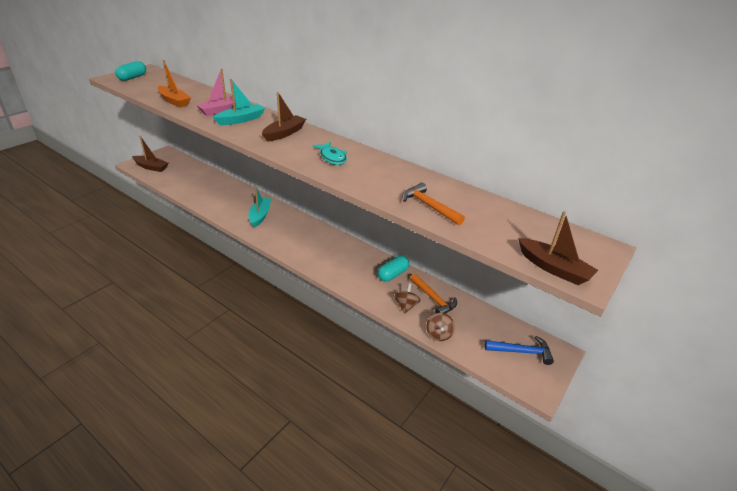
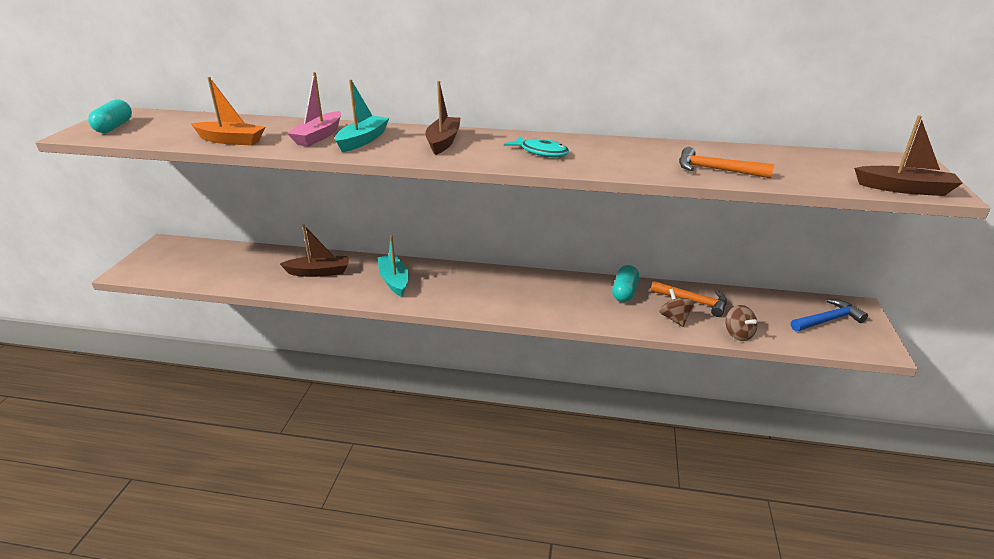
camera: 25 degrees left, 5 degrees down
brown boat [132,136,168,172] -> brown boat moved to [280,225,350,277]

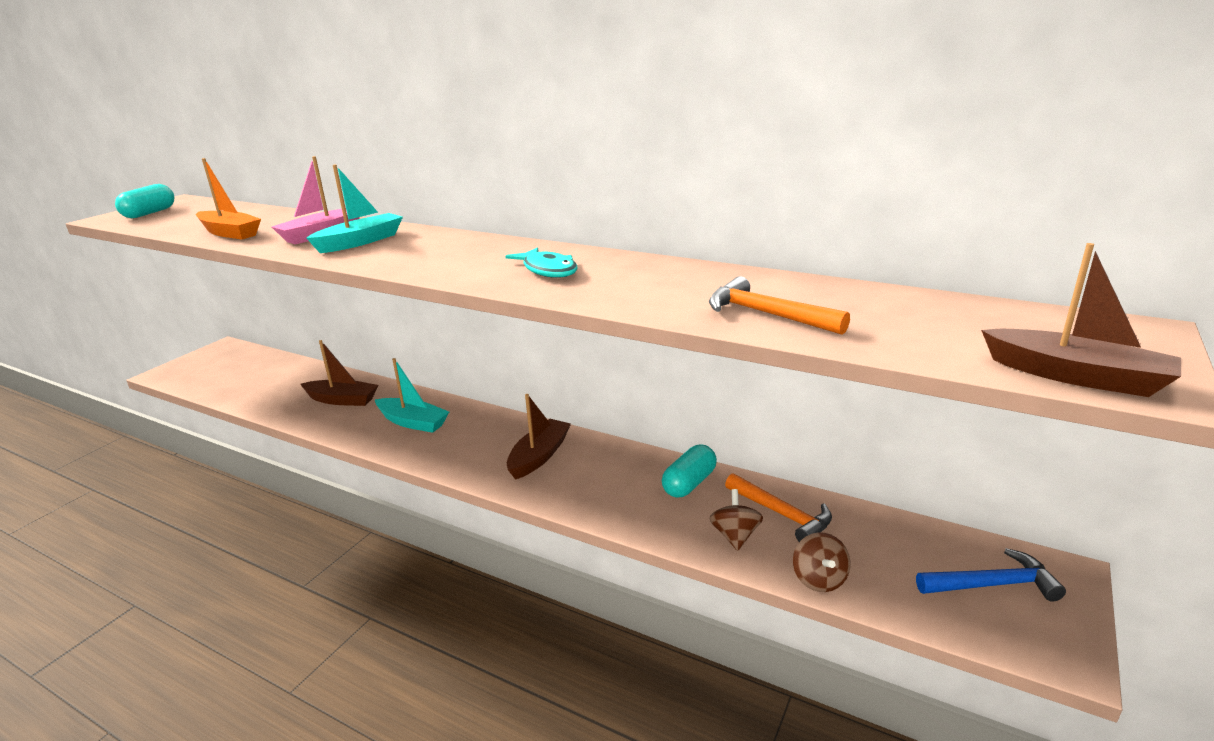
camera: 20 degrees right, 5 degrees down
turquoise boat [378,235,409,297] -> turquoise boat turned 120 degrees clockwise [375,358,449,433]
brown boat [425,81,460,155] -> brown boat moved to [507,394,571,480]

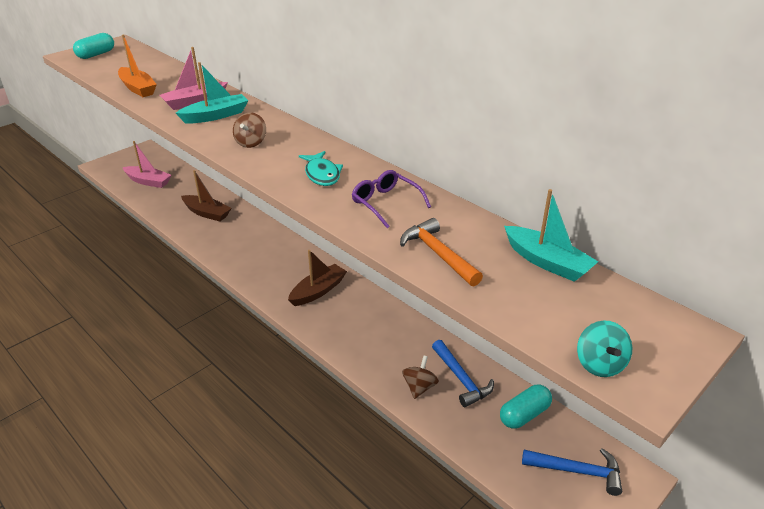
camera: 15 degrees right, 10 degrees up
turquoise boat [375,358,449,433] -> turquoise boat moved to [504,189,598,282]
turquoise capsule [662,444,717,498] -> turquoise capsule moved to [500,385,552,429]
orange hammer [725,473,832,542] -> blue hammer [432,340,494,407]
brown spinning top [793,532,851,592] -> brown spinning top moved to [233,113,266,148]
brown boat [981,243,1181,397] -> turquoise spinning top [577,320,633,377]
none -> pink boat [122,141,171,188]
none -> purple glasses [352,170,431,228]

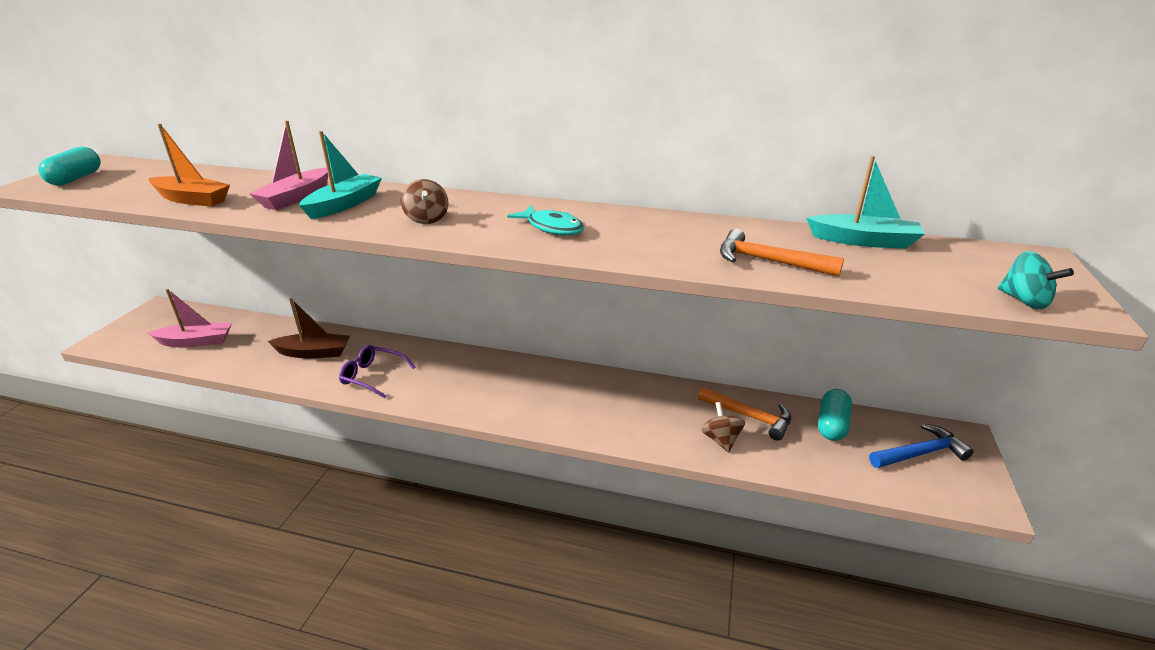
camera: 30 degrees left, 5 degrees down
brown boat [288,250,347,306] -> none
purple glasses [352,170,431,228] -> purple glasses moved to [339,345,415,398]
blue hammer [432,340,494,407] -> orange hammer [698,387,791,441]

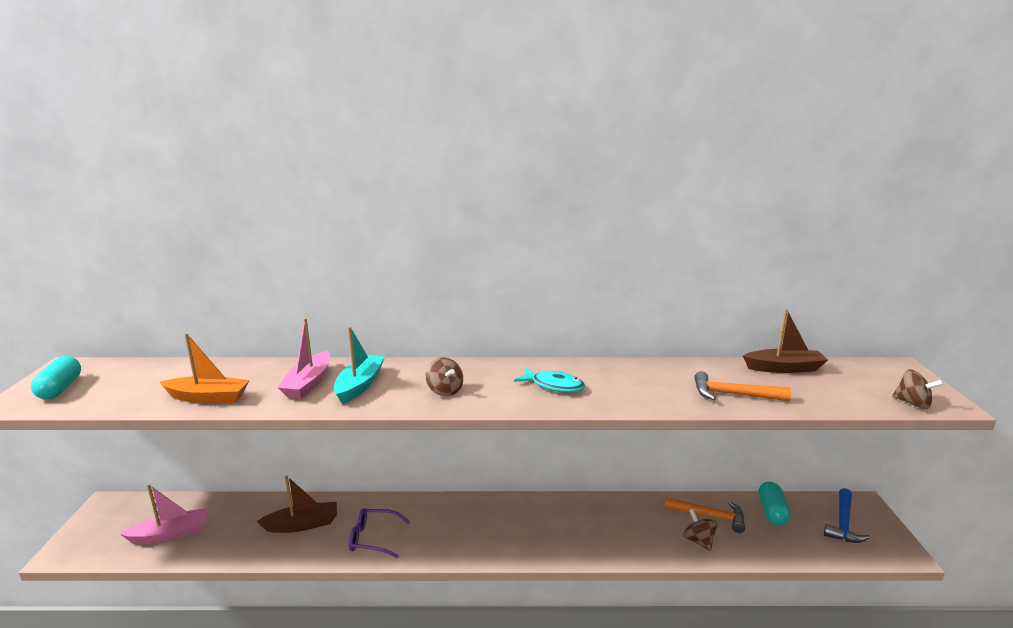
camera: 15 degrees left, 10 degrees down
turquoise boat [807,156,925,249] -> brown boat [743,309,828,373]
blue hammer [869,424,974,468] -> blue hammer turned 150 degrees clockwise [824,488,870,543]
turquoise spinning top [998,251,1074,309] -> brown spinning top [892,369,944,409]

